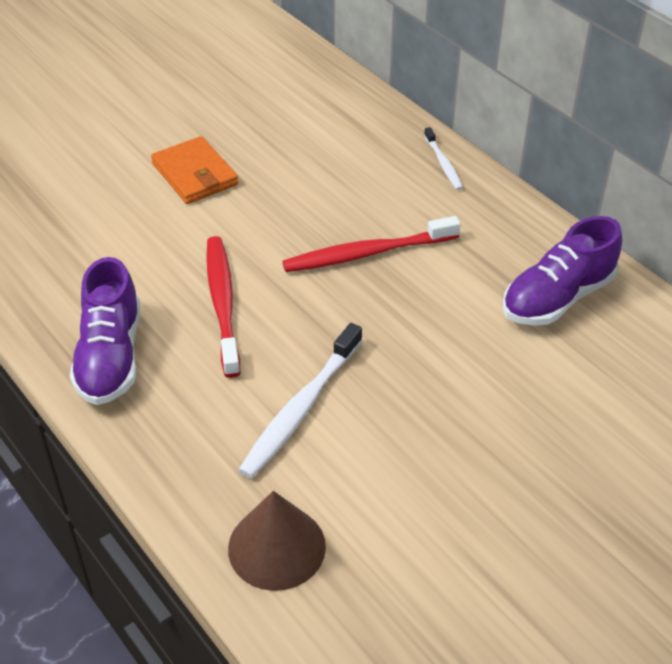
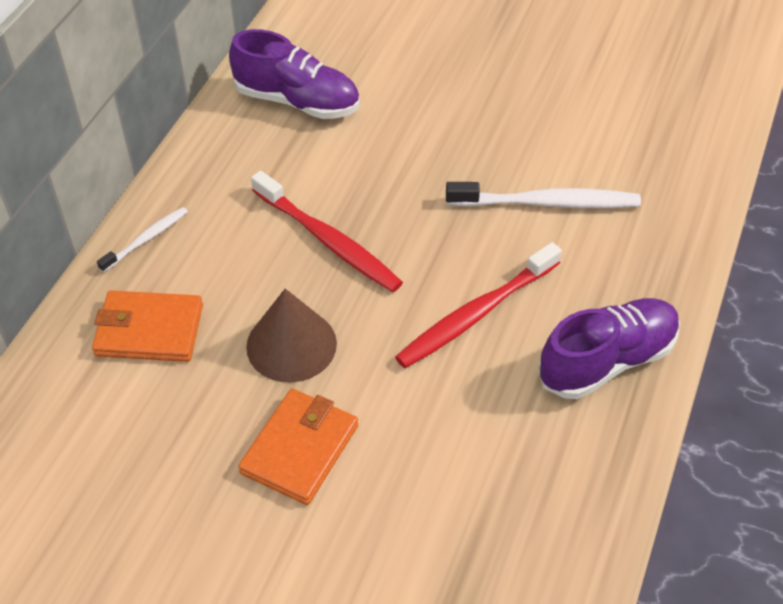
camera: 120 degrees left, 5 degrees up
brown cone [228,491,326,591] -> brown cone moved to [246,289,337,383]
none -> orange wallet [92,290,203,362]

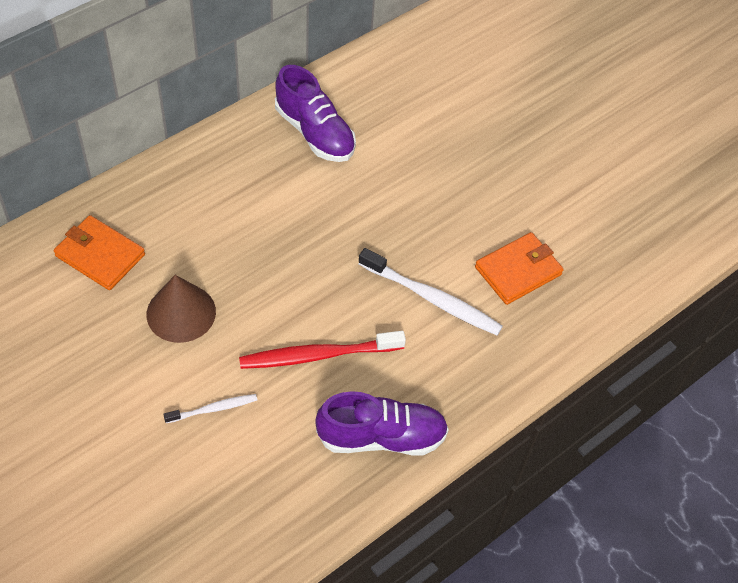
camera: 25 degrees right, 5 degrees up
white toothbrush [97,207,188,272] -> white toothbrush moved to [163,394,257,423]
orange wallet [238,389,358,505] -> orange wallet moved to [475,232,564,305]
red toothbrush [251,171,403,292] -> none

